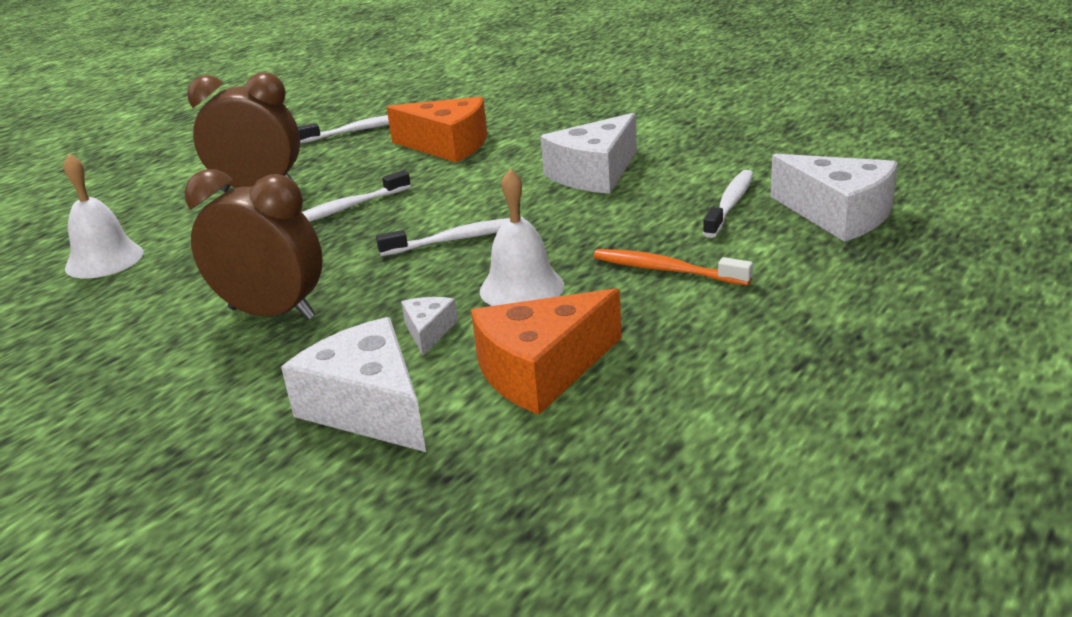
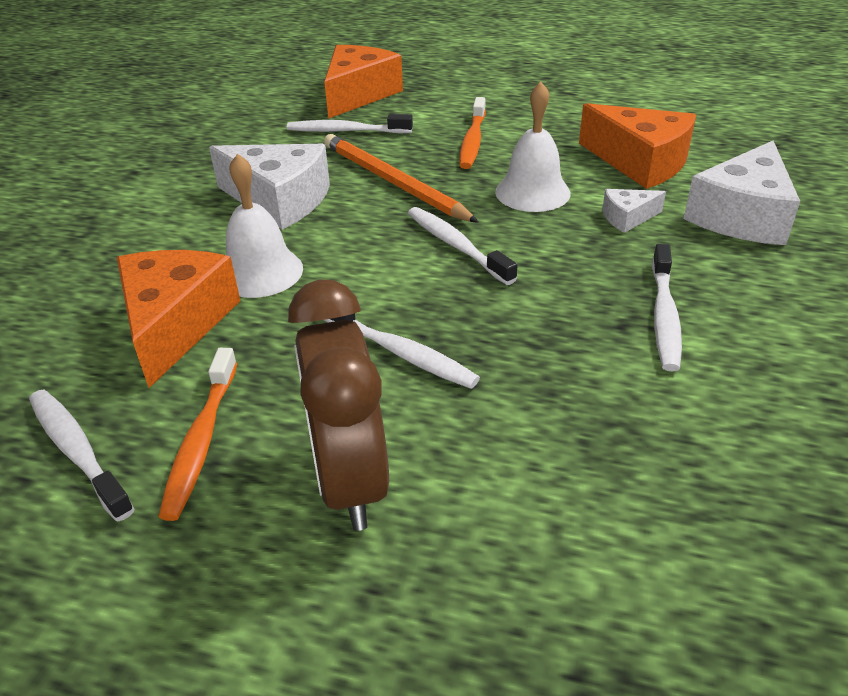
camera: 110 degrees left, 10 degrees up
white bell [63,154,144,278] -> white bell moved to [226,153,303,298]
brown clock [184,169,323,320] -> white toothbrush [652,244,682,371]
white cheese [770,154,898,242] -> orange cheese [324,45,403,119]
none -> orange toothbrush [158,348,237,521]
none -> orange pencil [324,134,479,223]

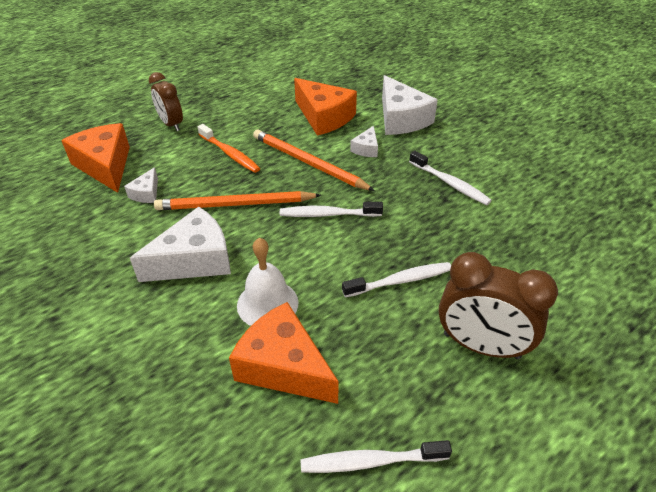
camera: 55 degrees left, 5 degrees up
orange toothbrush [158,348,237,521] -> none
white toothbrush [287,114,413,134] -> white cheese [124,167,158,203]
white bell [495,82,571,212] -> orange pencil [253,129,375,191]
orange cheese [579,103,696,189] -> orange cheese turned 60 degrees clockwise [294,78,357,136]
none -> brown clock [149,72,183,131]

